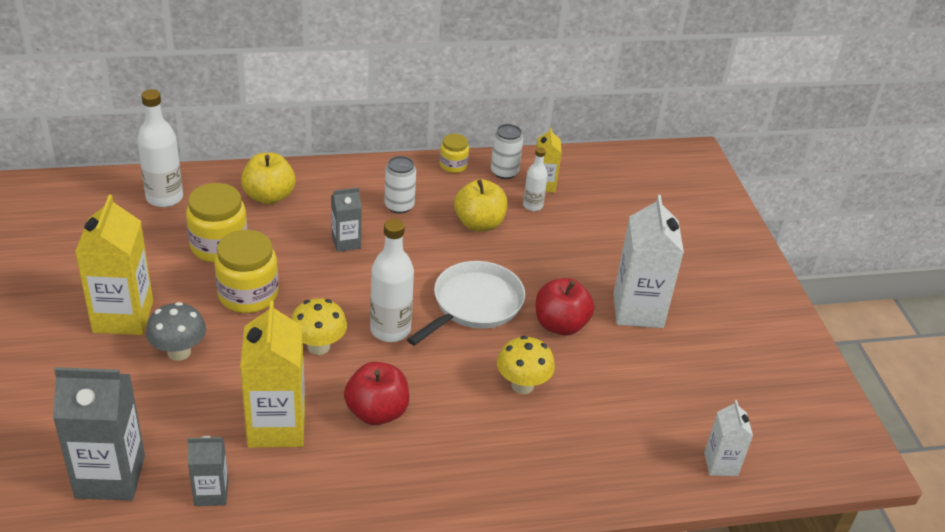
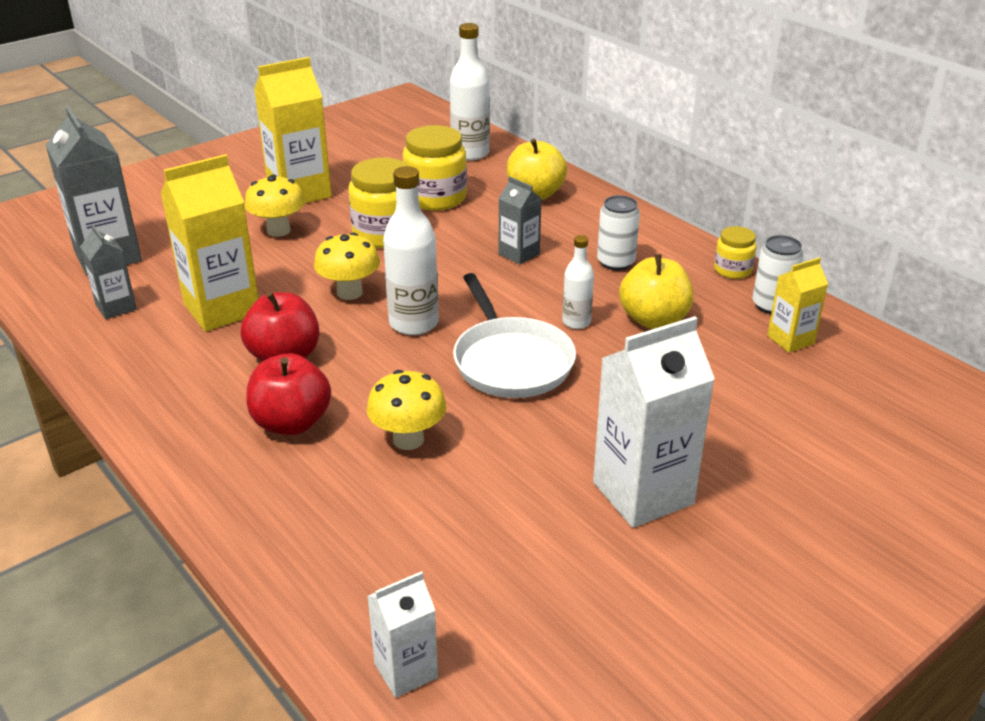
camera: 65 degrees right, 5 degrees down
grey mushroom [146,302,206,361] -> yellow mushroom [245,175,305,237]
white pan [407,261,525,346] -> white pan turned 60 degrees clockwise [453,273,576,398]
white bottle [523,147,548,211] -> white bottle moved to [562,235,594,329]
red apple [536,278,594,336] -> red apple moved to [246,353,331,435]

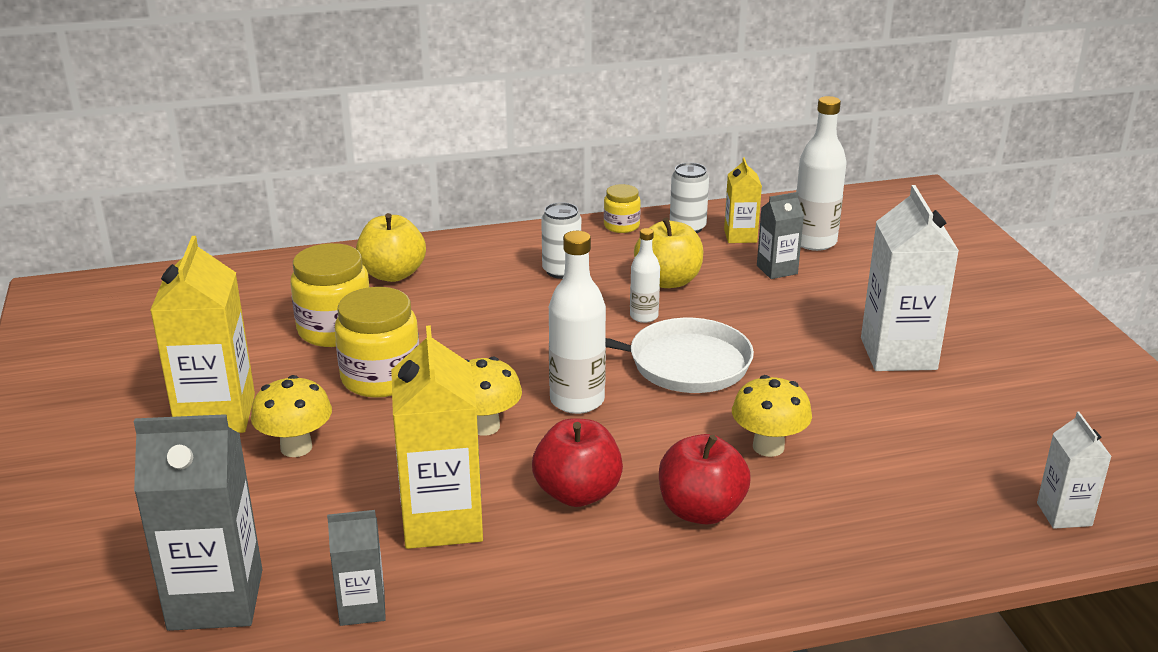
camera: 65 degrees left, 5 degrees down
white bottle [450,23,490,160] -> white bottle moved to [796,96,847,251]
grey carton [498,176,541,265] -> grey carton moved to [757,192,804,279]

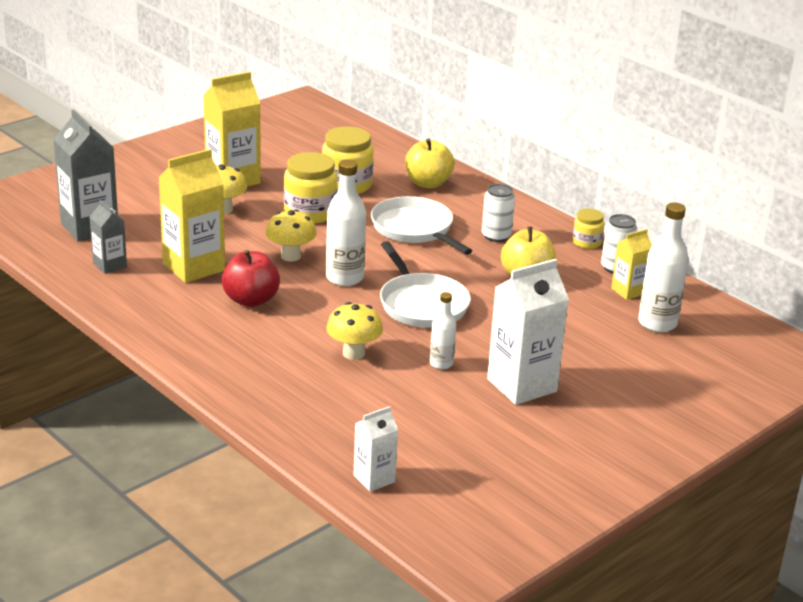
camera: 60 degrees right, 0 degrees up
white bottle [630,228,660,323] -> white bottle moved to [430,292,456,369]
red apple [659,434,751,525] -> none
grey carton [757,192,804,279] -> none
none -> white pan [371,196,472,255]

